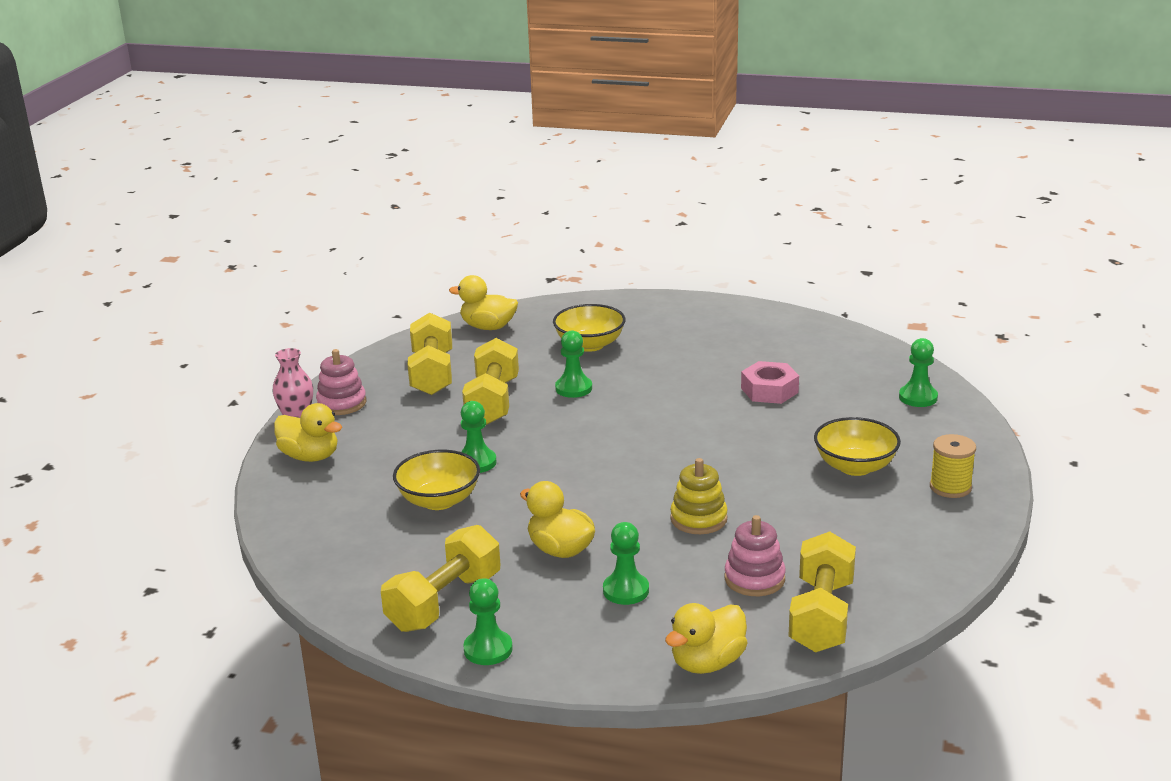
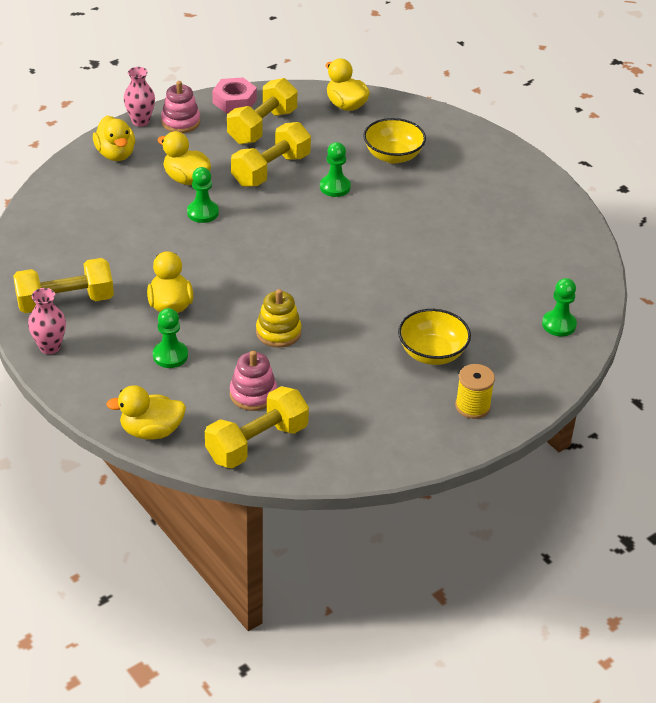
camera: 35 degrees right, 15 degrees up
yellow bowl [393,450,480,510] -> none
green pawn [463,578,513,665] -> pink vase [28,288,66,354]
pink nut [741,361,799,404] -> pink nut moved to [212,77,257,113]
none -> yellow duck [157,131,211,185]

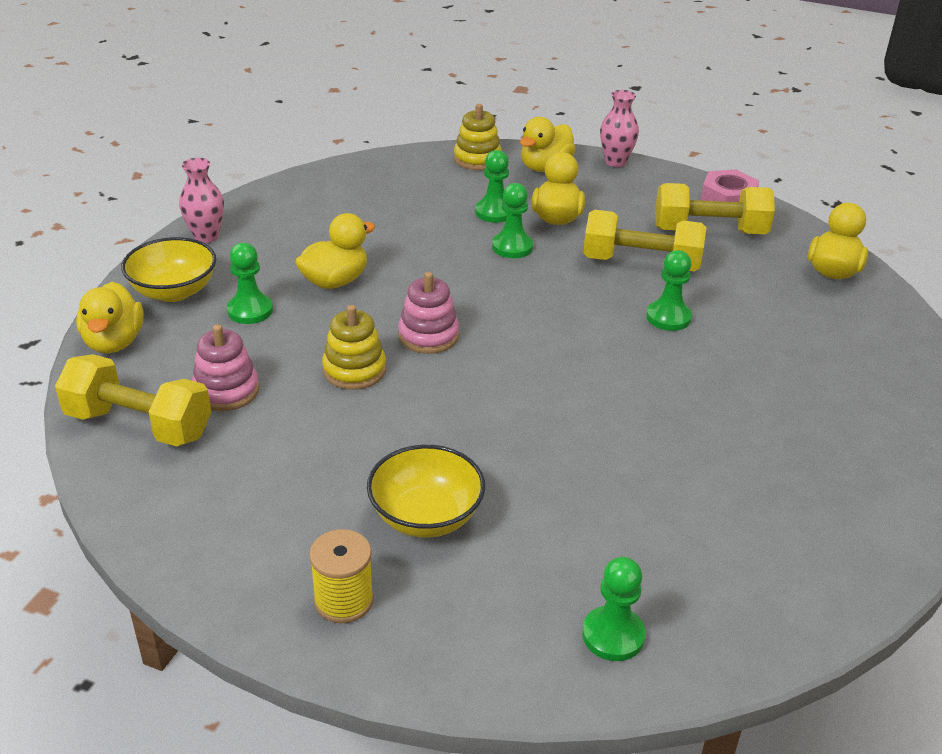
camera: 60 degrees right, 5 degrees down
yellow dumbbell [13,258,114,313] -> none
yellow duck [106,385,186,440] -> yellow duck turned 150 degrees counterclockwise [76,282,144,353]
pink stacking toy [161,81,200,133] -> pink stacking toy moved to [398,272,459,354]
yellow bowl [363,118,426,164] -> yellow bowl moved to [121,237,216,302]
none -> yellow stacking toy [454,104,502,170]
none -> green pawn [475,150,509,223]

